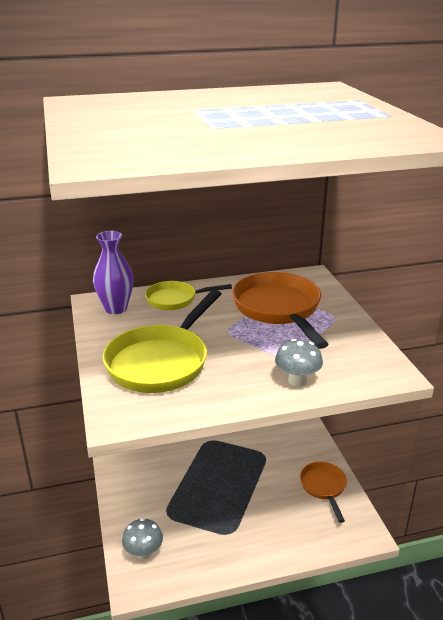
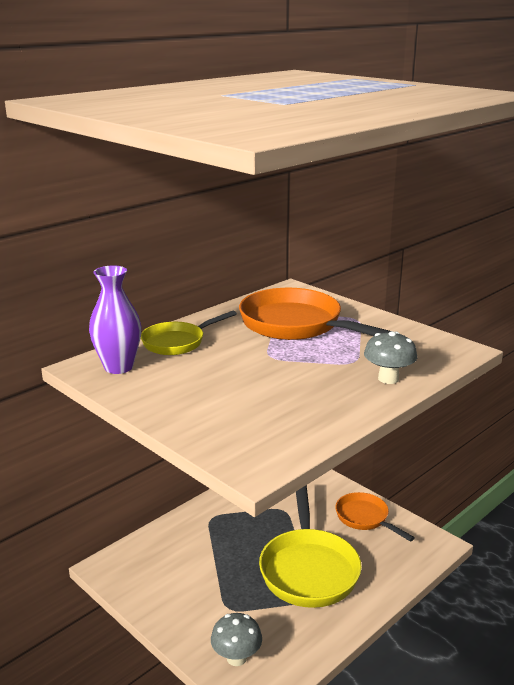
camera: 30 degrees left, 5 degrees down
yellow pan [103,290,221,393] -> yellow pan moved to [259,485,362,608]

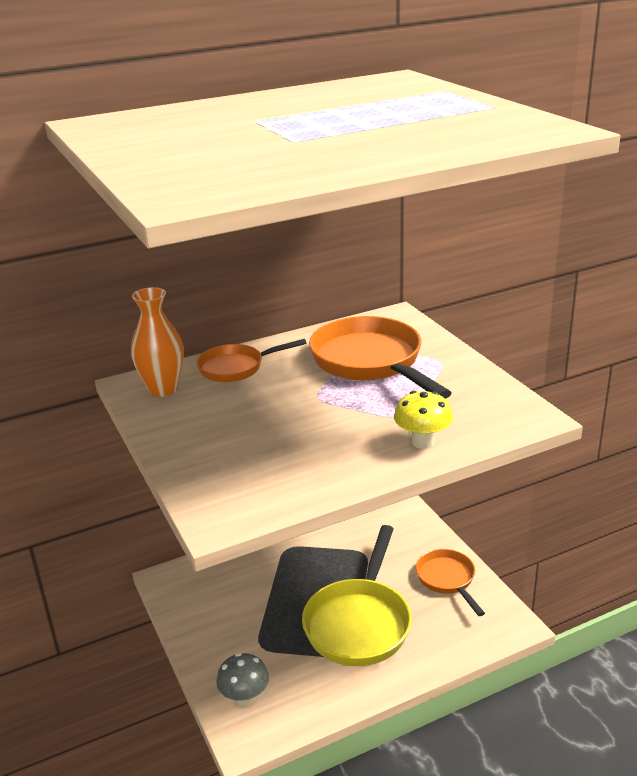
camera: 20 degrees right, 5 degrees up
purple vase [89,265,141,374] -> orange vase [131,287,184,397]
yellow pan [141,311,237,355] -> orange pan [196,339,307,382]
grey mushroom [364,331,417,384] -> yellow mushroom [394,391,453,449]

